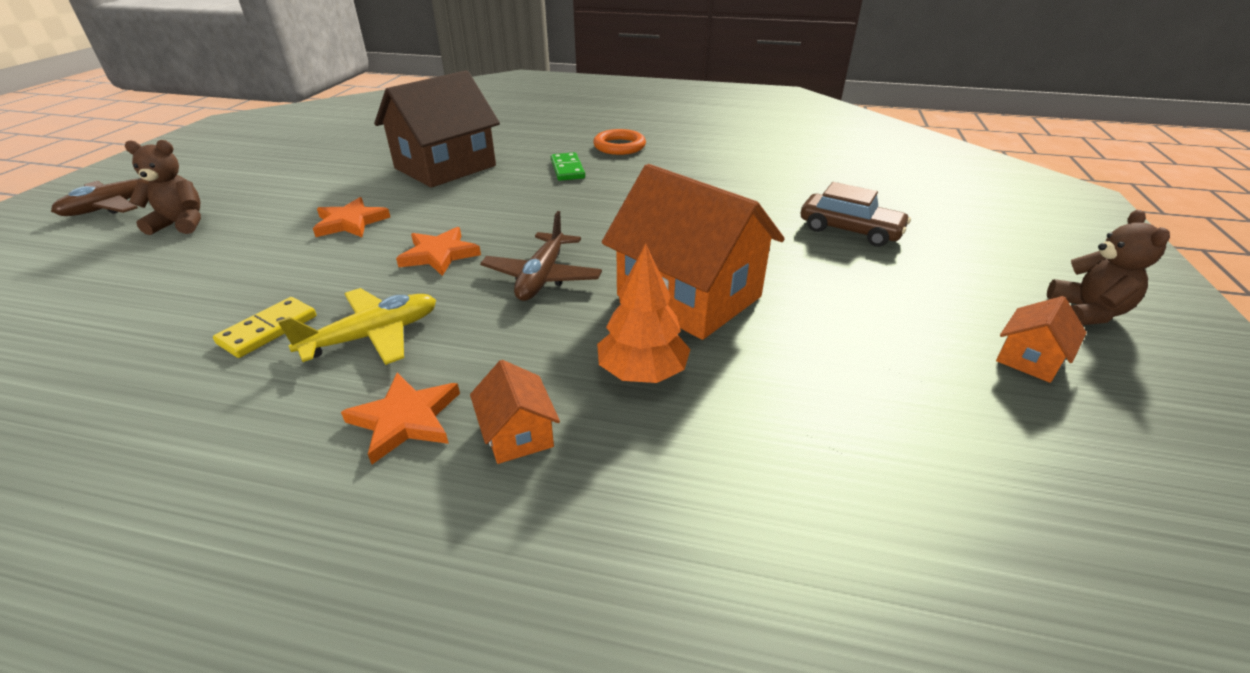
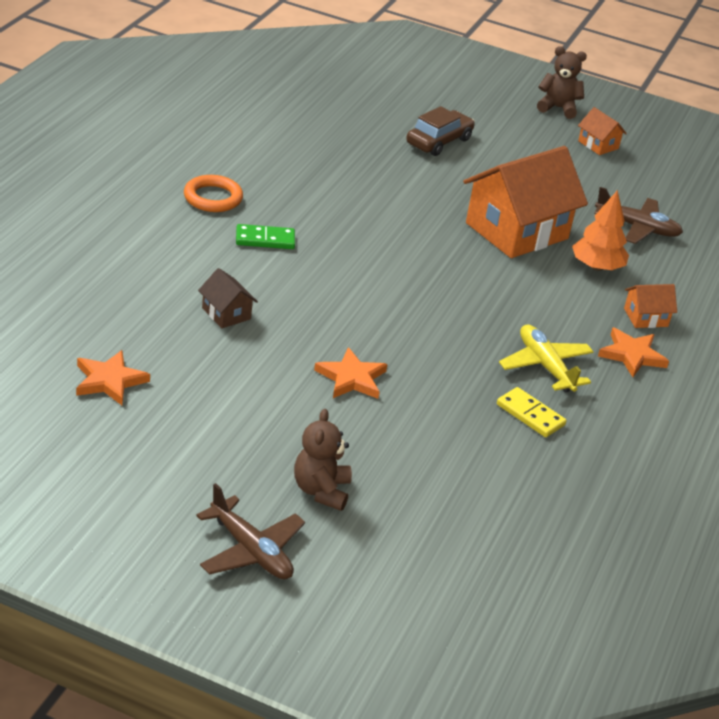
camera: 85 degrees left, 0 degrees up
brown house [374,71,500,188] -> brown house [198,268,258,328], size x0.44
orange star [396,227,481,276] -> orange star moved to [76,350,150,405]
brown plane [480,211,602,301] -> brown plane moved to [594,187,683,244]

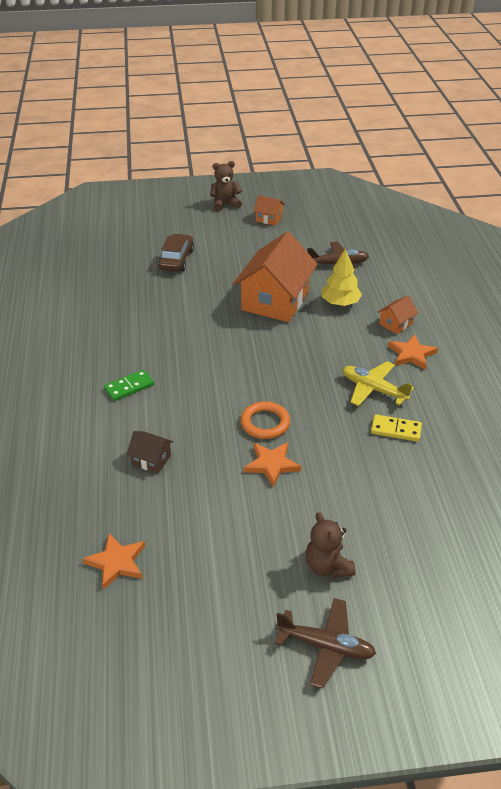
camera: 25 degrees left, 5 degrees up
orange ring [184,175,243,212] -> orange ring moved to [241,401,290,439]
orange tree [572,190,629,271] -> yellow tree [322,248,362,306]

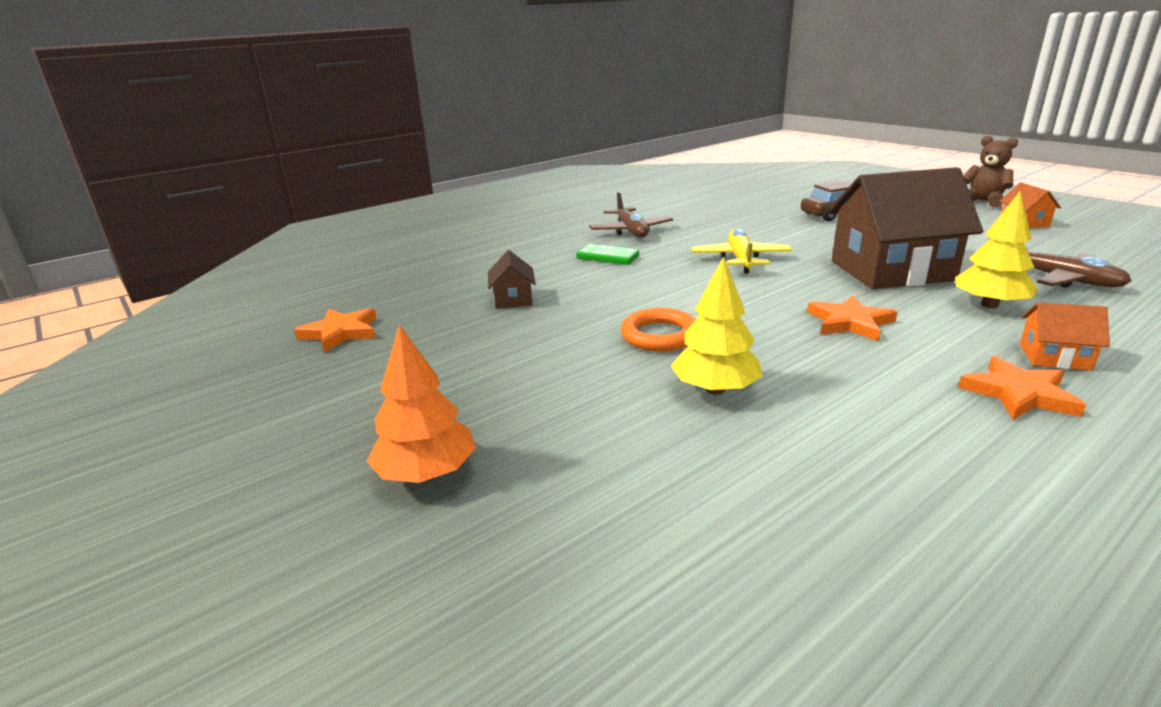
camera: 60 degrees right, 15 degrees down
orange house [233,232,318,322] -> brown house [828,167,983,289]
orange star [244,442,301,487] -> orange star moved to [807,295,898,341]
brown plane [275,598,376,689] -> brown plane moved to [589,192,673,238]
brown teddy bear [306,512,356,578] -> orange tree [367,325,476,483]
yellow plane [343,361,414,406] -> yellow plane moved to [692,228,792,274]
yellow domino [371,414,422,442] -> none
none -> yellow tree [671,256,763,395]

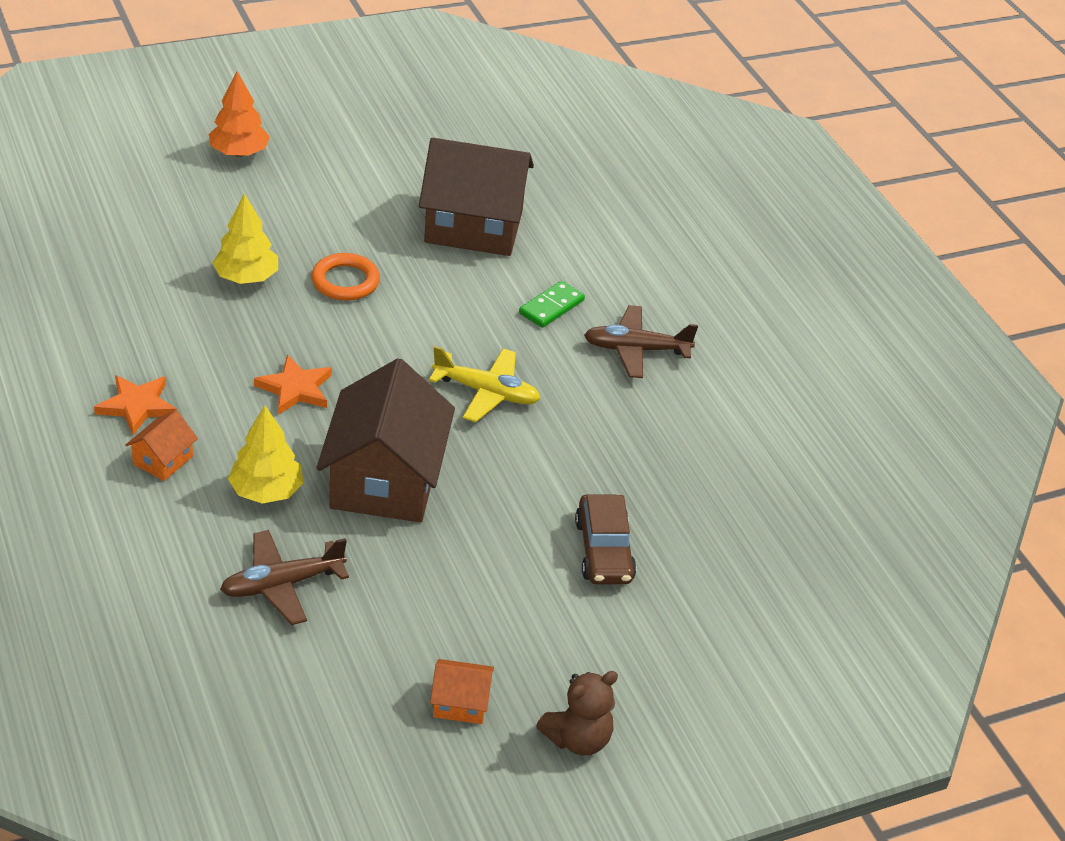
camera: 100 degrees right, 15 degrees up
orange star [294,308,376,352] -> none
brown house [488,250,536,309] -> brown house [419,138,534,256], size x2.30

